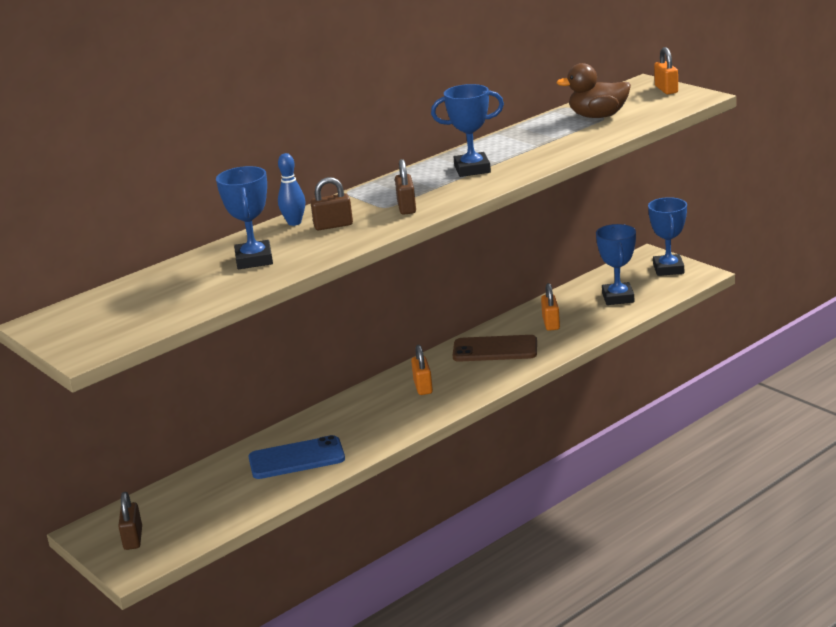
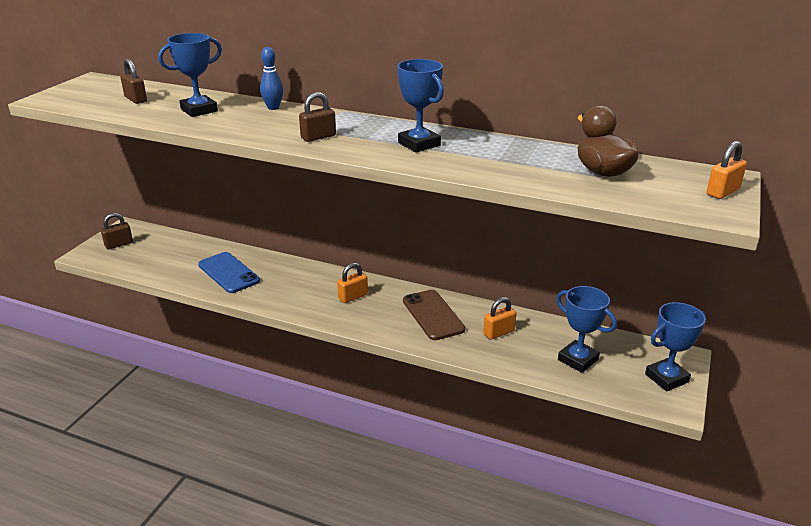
camera: 60 degrees right, 5 degrees up
brown padlock [310,177,353,230] -> brown padlock moved to [120,59,147,104]
blue trophy [596,224,636,305] -> blue trophy turned 75 degrees clockwise [556,286,617,373]

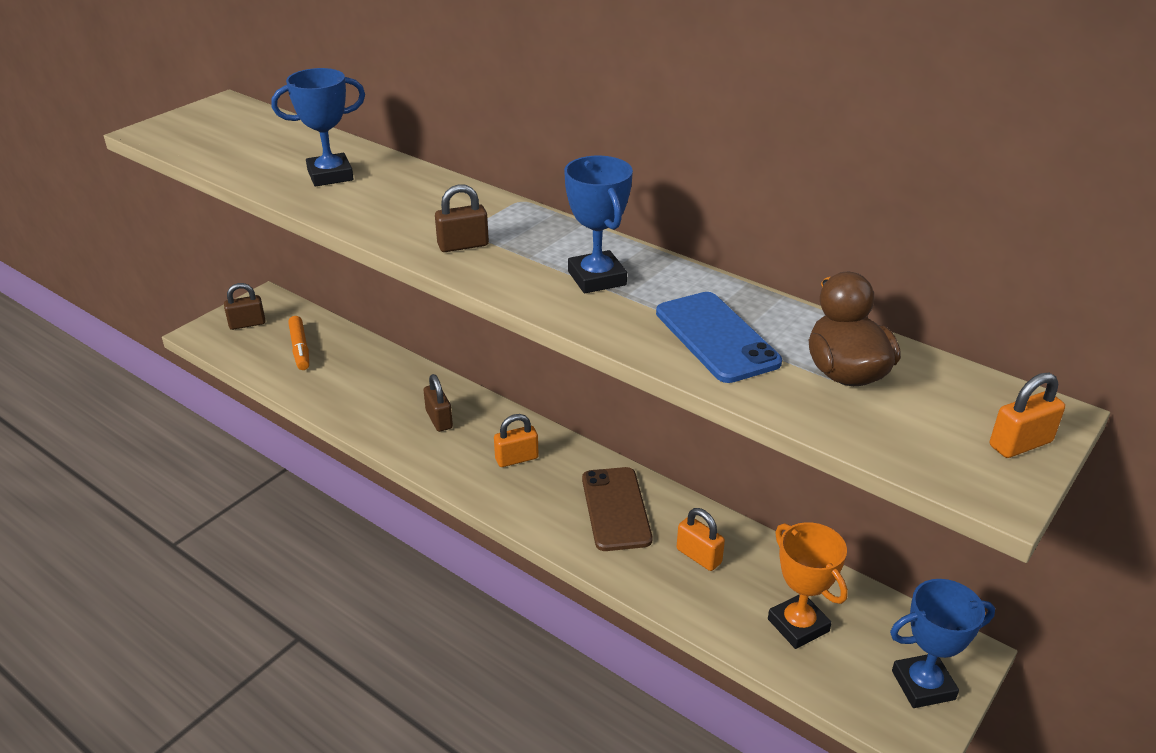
camera: 15 degrees right, 5 degrees up
brown padlock [120,59,147,104] -> brown padlock moved to [424,374,453,432]
blue phone [198,252,260,293] -> blue phone moved to [656,292,782,383]
blue bowling pin [260,47,283,110] -> none
orange padlock [483,297,516,340] -> orange padlock turned 60 degrees clockwise [677,508,725,571]
blue trophy [556,286,617,373] -> orange trophy [768,522,848,649]
none -> orange marker [288,316,309,370]

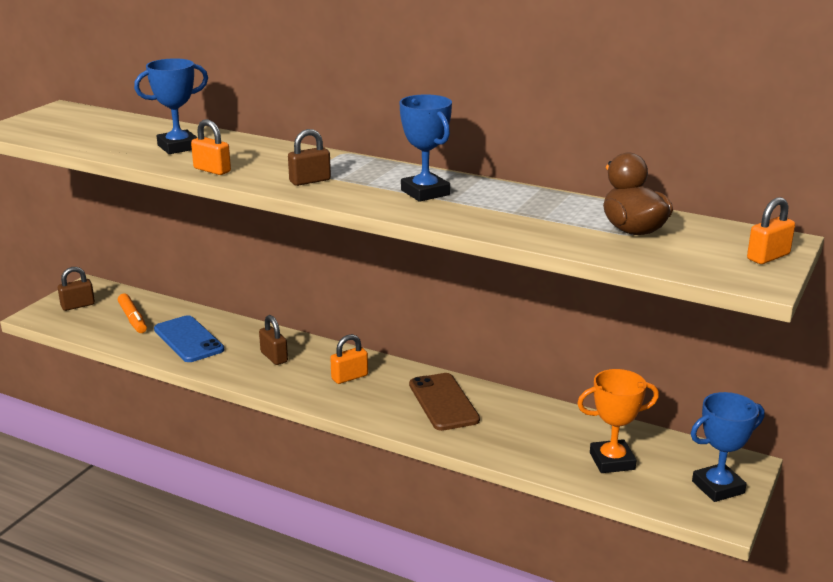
camera: 10 degrees left, 10 degrees down
blue phone [656,292,782,383] -> blue phone moved to [154,315,224,362]
orange padlock [677,508,725,571] -> orange padlock moved to [191,119,231,175]
orange trophy [768,522,848,649] -> orange trophy turned 60 degrees counterclockwise [577,369,659,473]

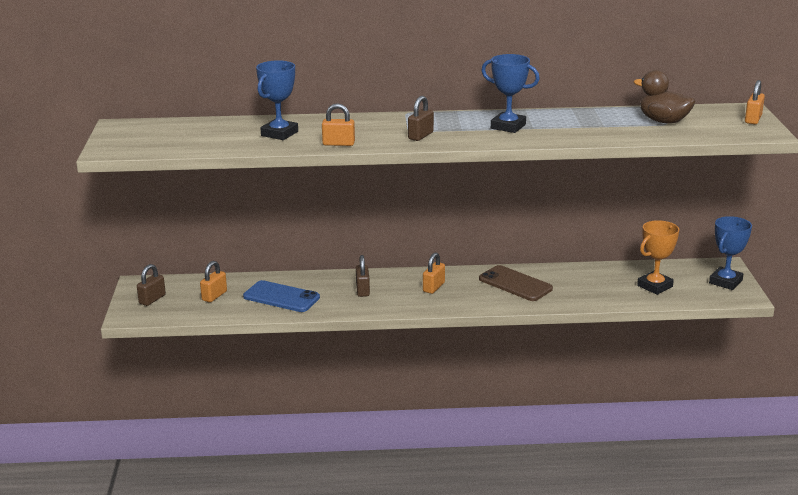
camera: 30 degrees left, 0 degrees up
orange marker [118,293,147,333] -> orange padlock [200,261,227,302]
brown padlock [259,315,288,365] -> brown padlock turned 60 degrees clockwise [356,255,370,297]

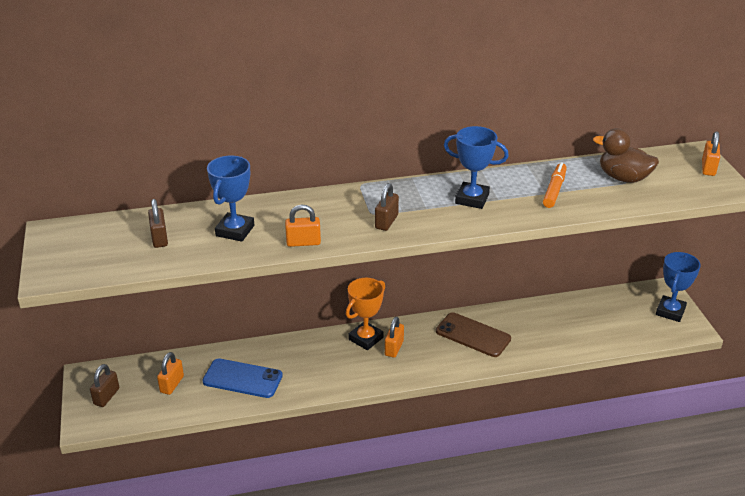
camera: 10 degrees left, 10 degrees up
brown padlock [356,255,370,297] -> brown padlock moved to [148,199,168,248]
orange trophy [637,220,680,295] -> orange trophy moved to [346,278,385,350]
none -> orange marker [543,162,567,208]

